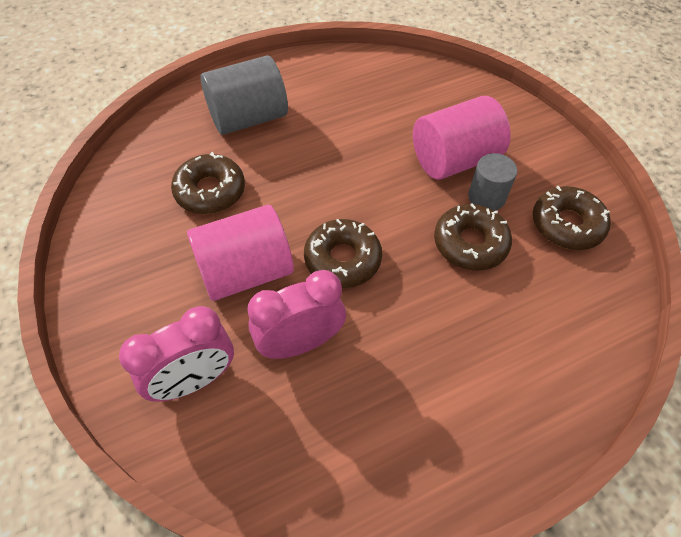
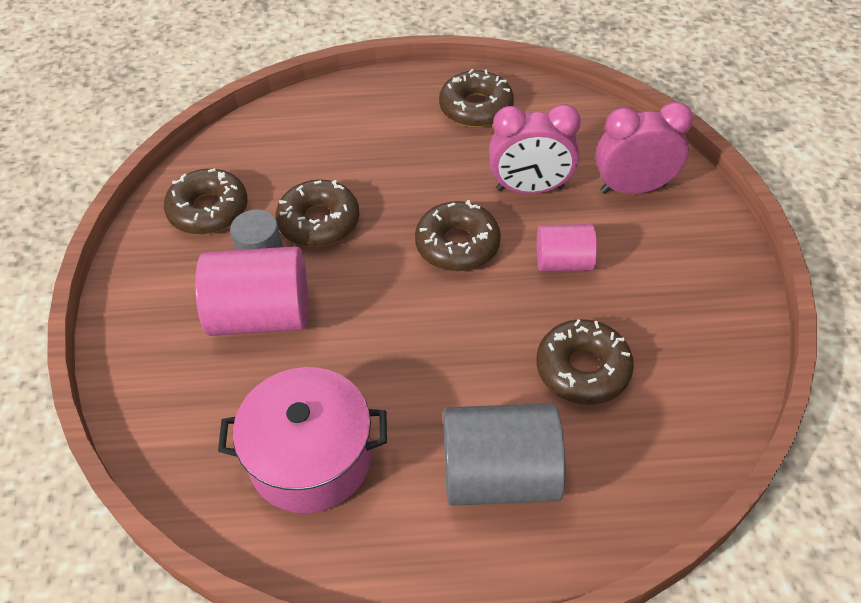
camera: 155 degrees left, 5 degrees down
pink cylinder [187,205,294,301] -> pink cylinder [537,224,597,272], size x0.58
none -> pink pot [218,367,387,513]
none -> brown donut [439,69,514,127]

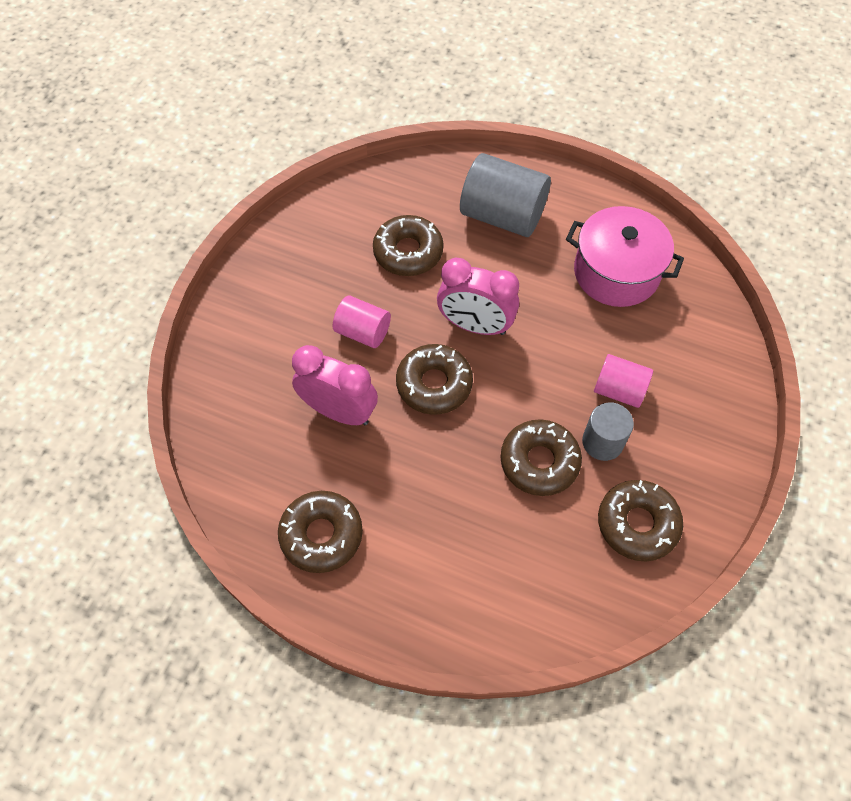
camera: 155 degrees left, 10 degrees up
pink cylinder [195,246,308,336] -> pink cylinder [594,354,653,408], size x0.58
pink clock [596,102,693,194] -> pink clock moved to [437,258,519,335]

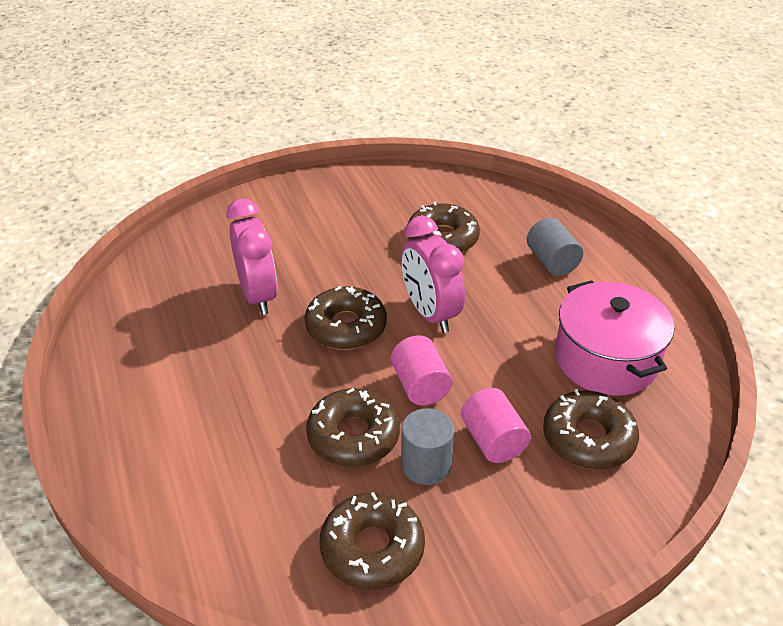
camera: 45 degrees right, 20 degrees down
brown donut [278,491,363,573] -> brown donut moved to [543,389,639,469]
pink cylinder [333,296,391,348] -> pink cylinder moved to [391,335,452,405]
grey cylinder [460,153,551,237] -> grey cylinder [527,218,583,276], size x0.58

